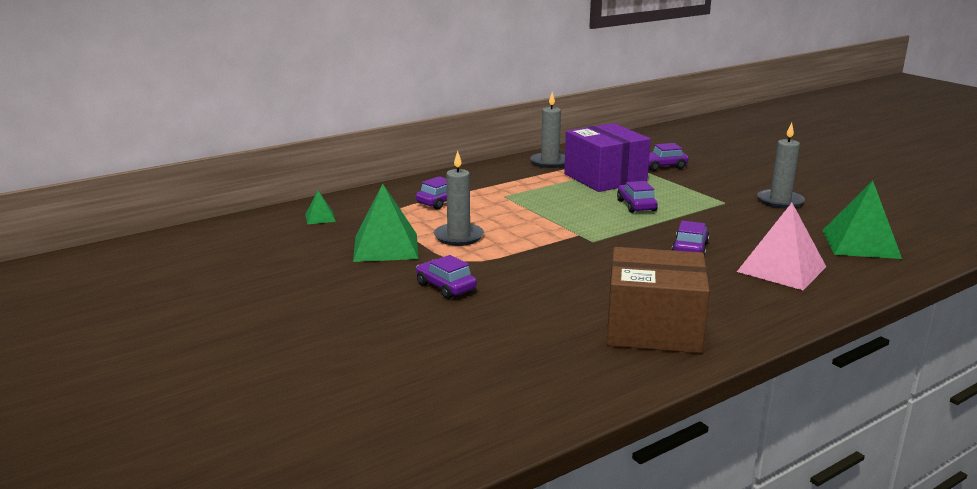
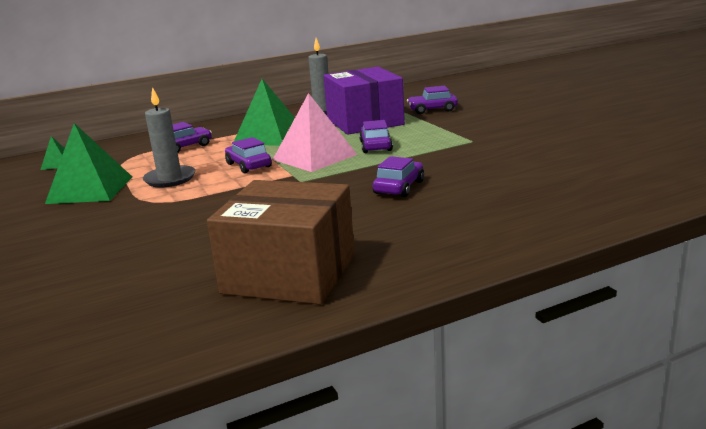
camera: 10 degrees right, 0 degrees up
purple car [416,255,477,299] -> purple car moved to [225,137,272,174]
pink pyramid [737,203,826,290] -> pink pyramid moved to [273,93,357,172]
grey candle [757,122,805,208] -> none
green pyramid [822,181,902,259] -> green pyramid moved to [234,79,295,146]

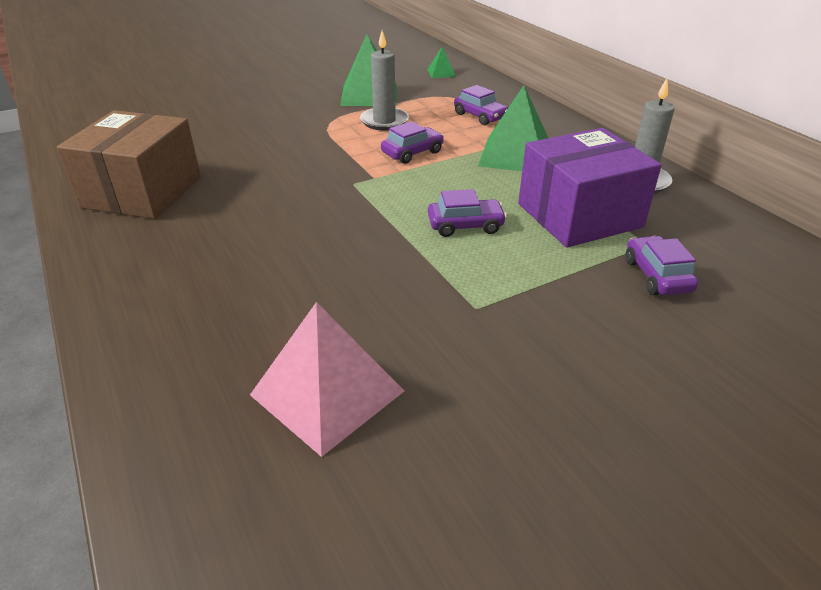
camera: 85 degrees right, 15 degrees up
pink pyramid [273,93,357,172] -> pink pyramid moved to [250,302,404,457]
purple car [373,156,424,197] -> none

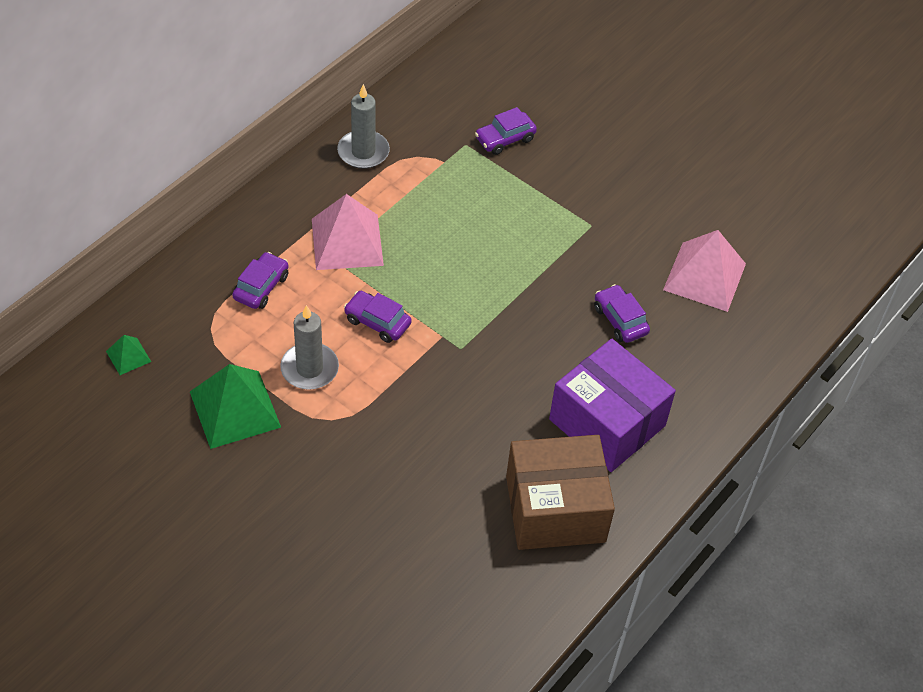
camera: 115 degrees left, 15 degrees up
purple car [428,189,507,237] -> purple car moved to [594,284,650,343]
green pyramid [478,85,548,171] -> pink pyramid [312,194,384,270]
purple box [518,128,662,247] -> purple box moved to [549,339,676,472]

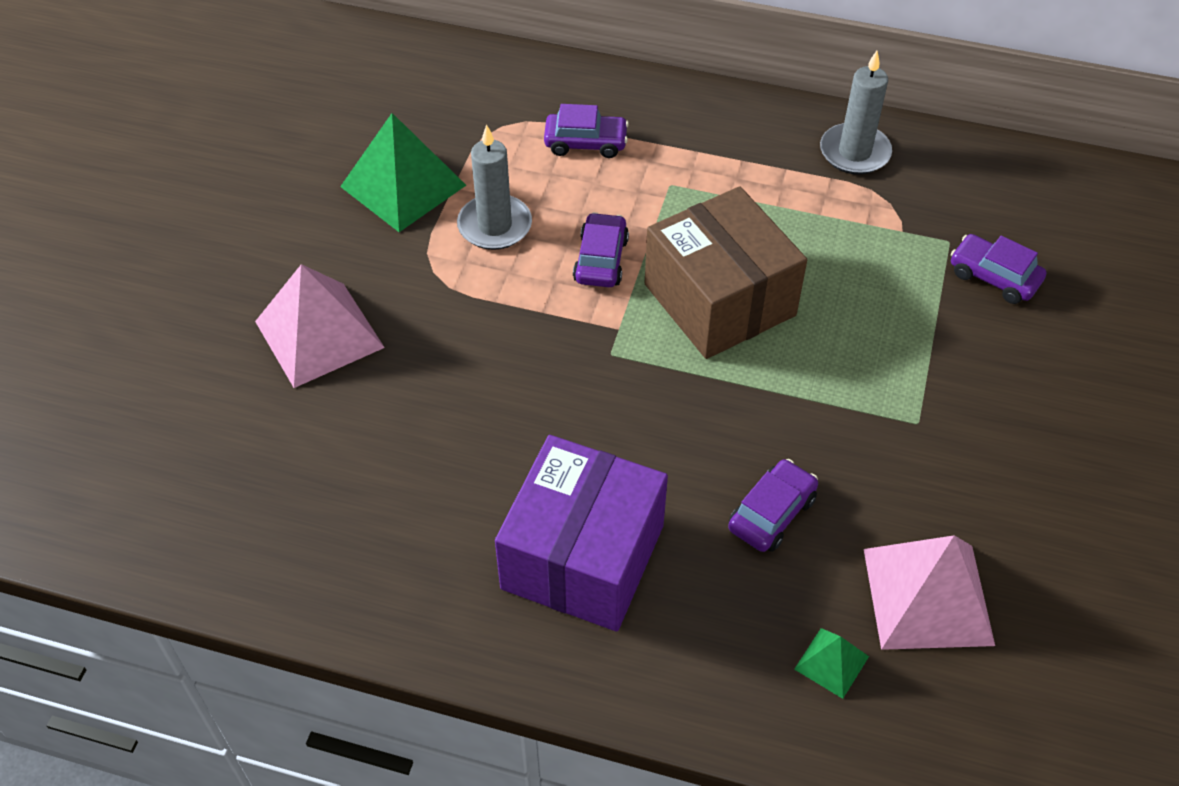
camera: 70 degrees right, 0 degrees up
green pyramid [106,335,151,375] -> green pyramid moved to [794,628,869,699]
pink pyramid [312,194,384,270] -> pink pyramid moved to [255,264,385,388]
brown box [506,435,615,550] -> brown box moved to [645,186,807,359]

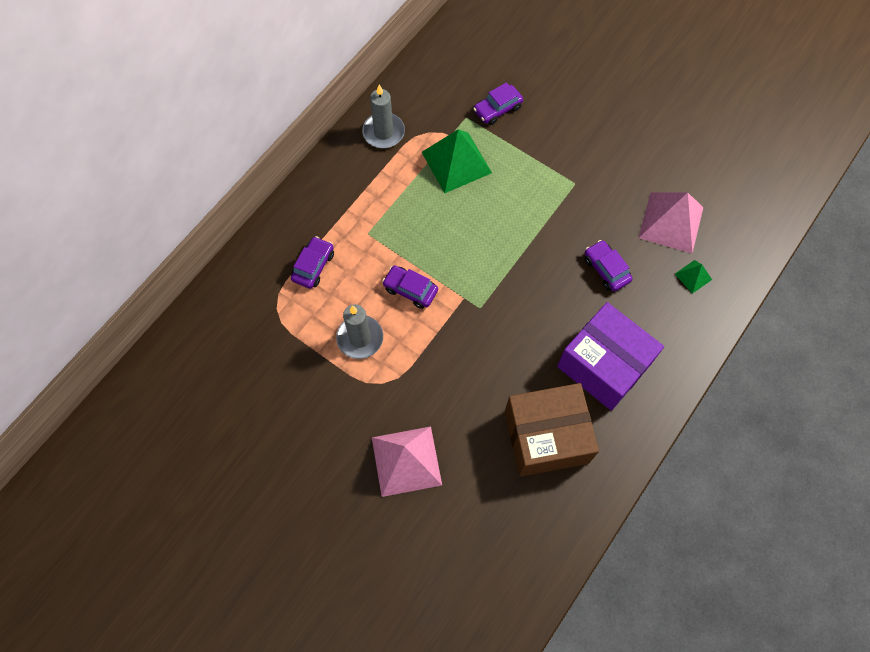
camera: 70 degrees left, 15 degrees up
green pyramid [340,113,466,232] -> green pyramid moved to [422,129,492,193]
brown box [645,186,807,359] -> brown box moved to [505,383,599,477]

